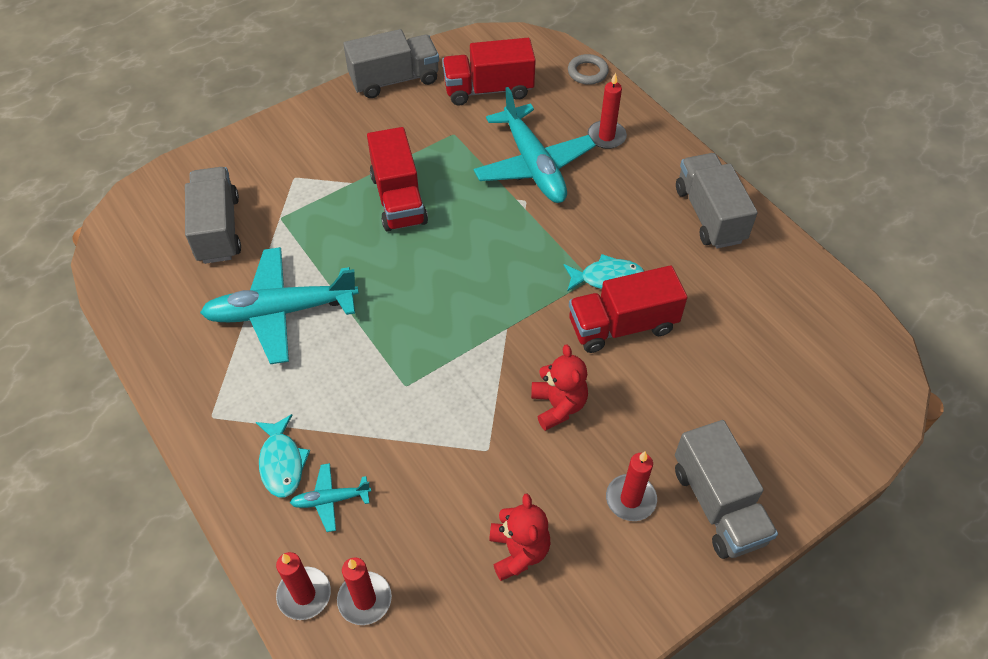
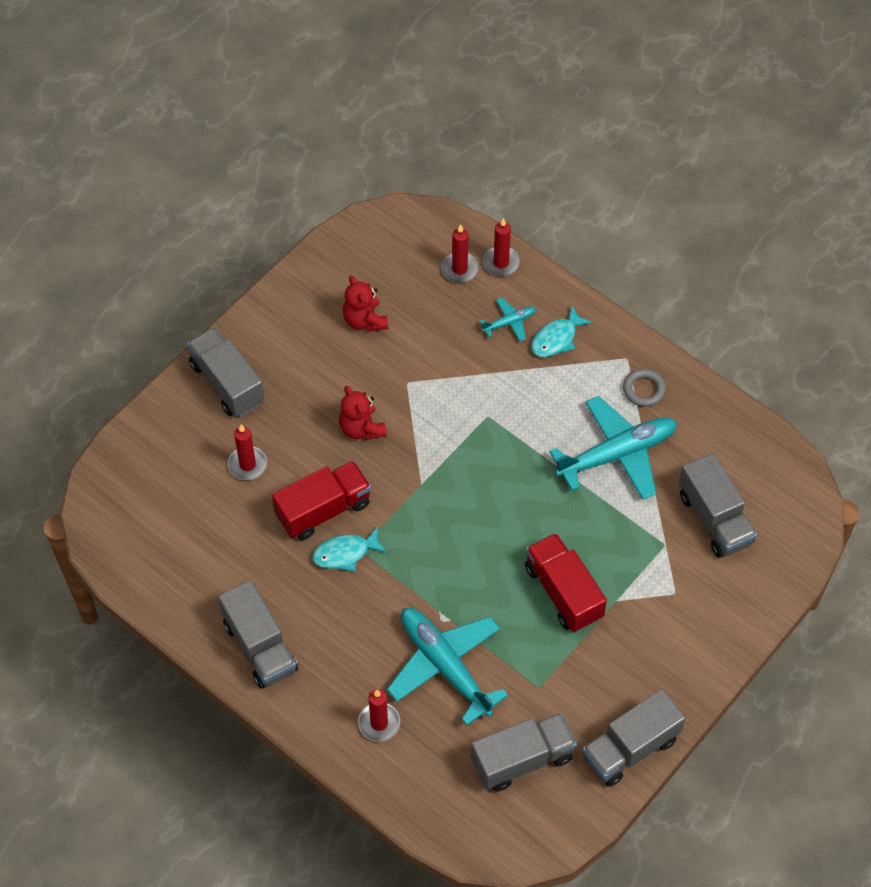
camera: 165 degrees right, 5 degrees up
turquoise fish [255,414,310,497] -> turquoise fish turned 105 degrees counterclockwise [531,306,593,357]
red truck [442,38,536,106] -> grey truck [471,713,577,792]
grey ring [568,54,609,85] -> grey ring moved to [623,369,666,407]
red candle [606,452,657,521] -> red candle moved to [228,424,267,480]

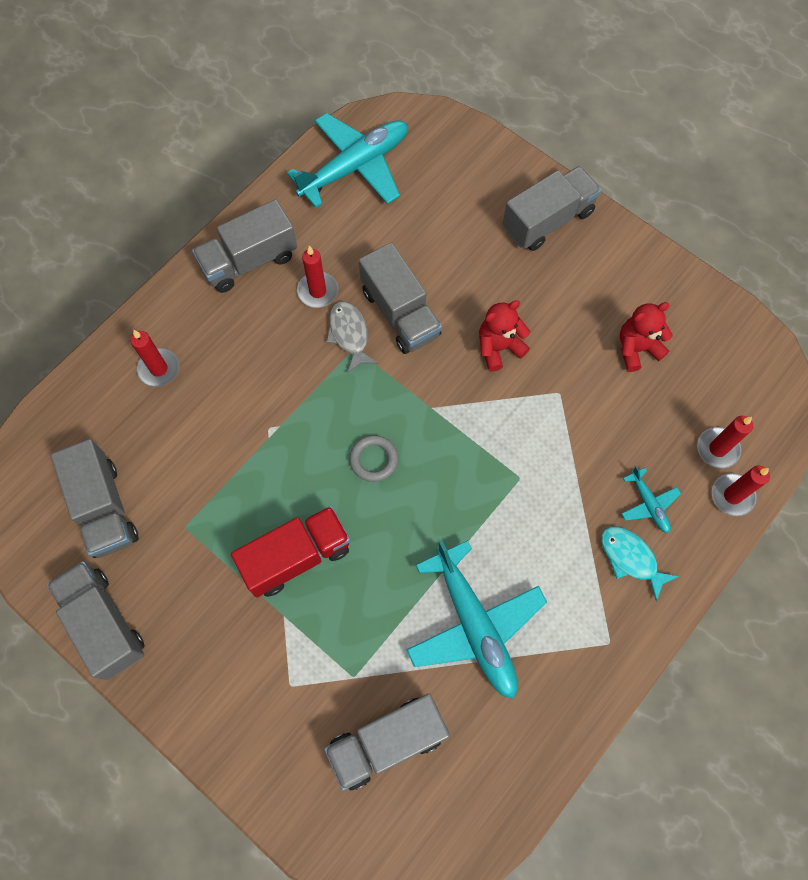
camera: 90 degrees right, 10 degrees up
red candle [228,424,267,480] -> red candle moved to [297,246,338,308]
red truck [272,460,371,540] -> grey truck [359,243,442,354]
turquoise fish [312,527,387,571] -> grey fish [326,301,378,373]
turquoise plane [387,608,508,726] -> turquoise plane moved to [287,113,408,208]
grey ring [623,369,666,407] -> grey ring moved to [349,435,398,482]

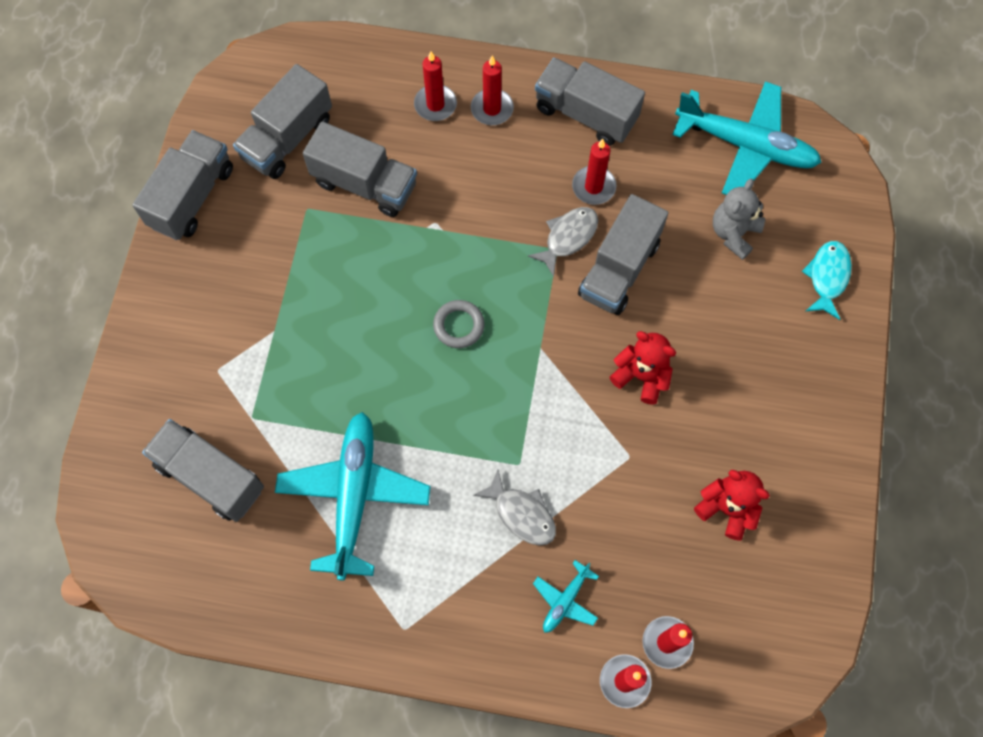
camera: 60 degrees right, 0 degrees up
red truck [231,506,350,597] -> none
turquoise plane [406,540,547,699] -> turquoise plane turned 150 degrees clockwise [275,412,431,581]
grey truck [503,166,601,251] -> grey truck moved to [303,122,417,217]
turquoise fish [601,526,679,601] -> turquoise fish moved to [802,241,852,320]
none -> red candle [471,56,514,125]
none -> grey fish [473,469,556,546]
none -> grey teddy bear [713,179,765,260]

